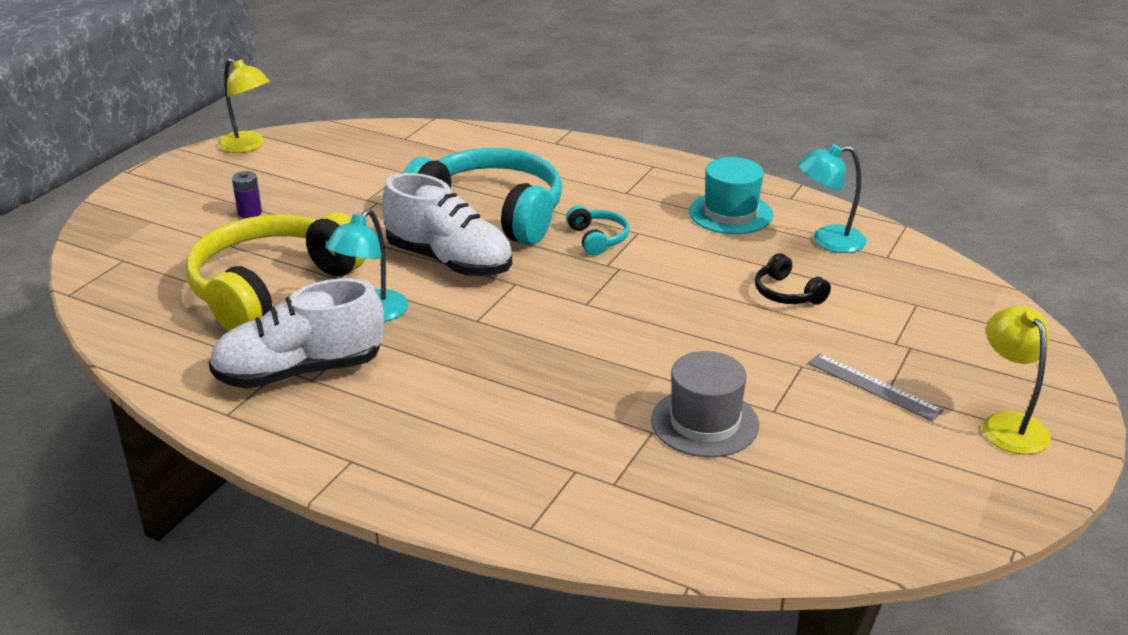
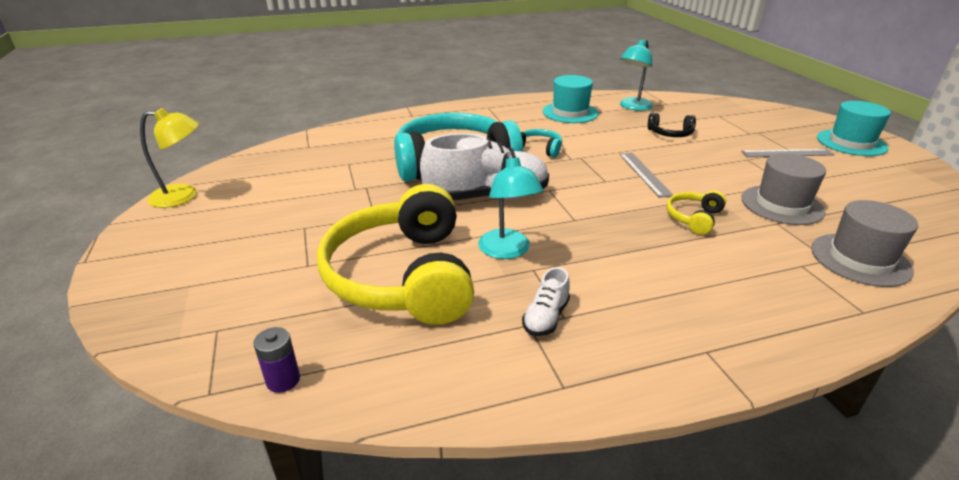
camera: 45 degrees left, 0 degrees up
white shoe [209,278,384,389] -> white shoe [522,267,570,336], size x0.45
purple battery [232,171,262,218] -> purple battery moved to [254,327,300,393]
yellow lamp [982,306,1051,454] -> turquoise hat [817,101,891,156]
none -> grey ruler [619,153,673,198]
none -> yellow headphones [666,190,726,235]
none -> grey hat [811,200,918,287]

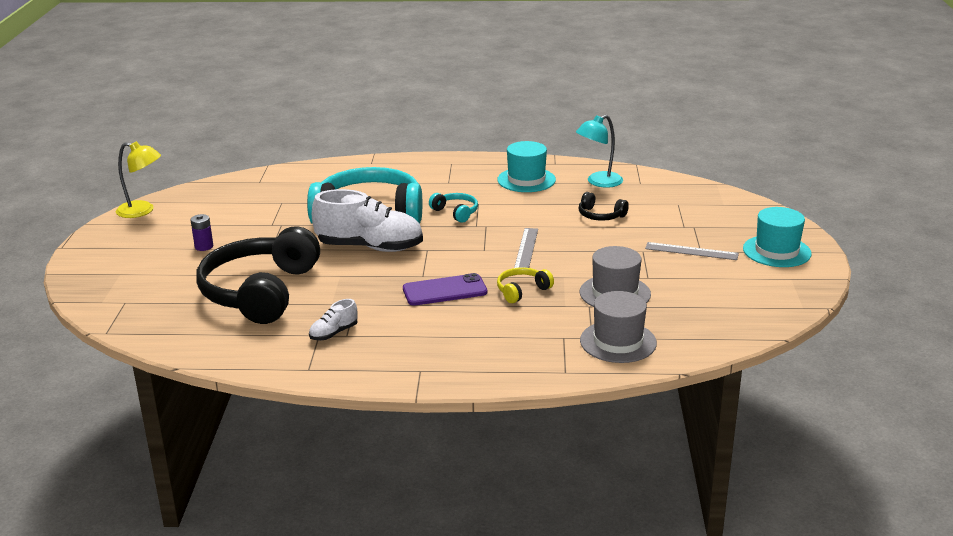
camera: 20 degrees right, 5 degrees down
purple battery [254,327,300,393] -> purple battery moved to [190,214,213,251]
yellow headphones [317,184,474,325] -> black headphones [196,226,320,324]
turquoise lamp [478,152,543,259] -> none
none -> purple phone [403,273,487,306]

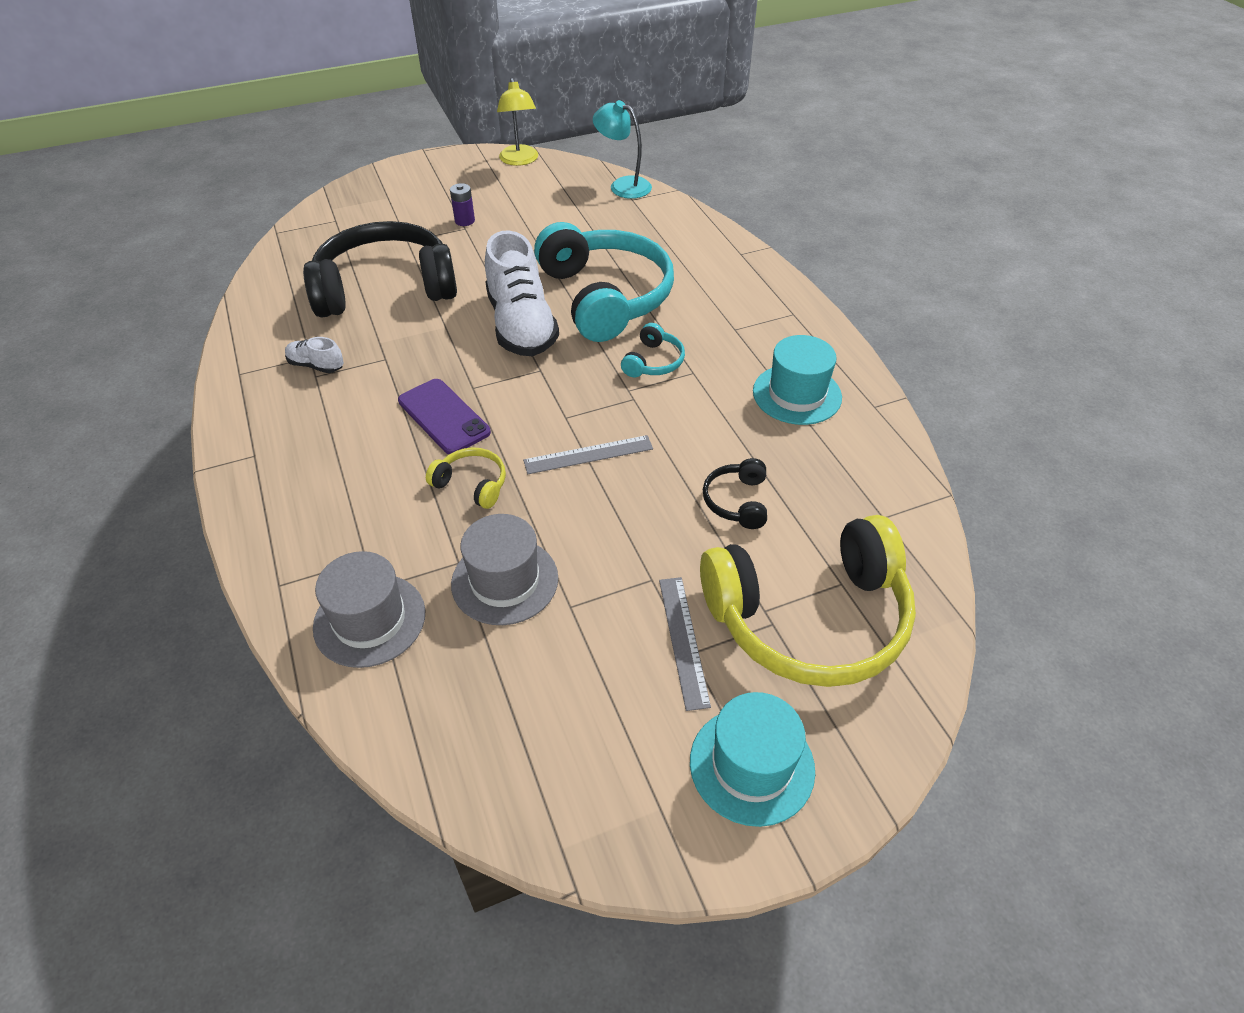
camera: 65 degrees right, 20 degrees up
turquoise lamp [576,115,623,188] -> turquoise lamp moved to [593,100,652,199]
none -> yellow headphones [700,515,916,687]

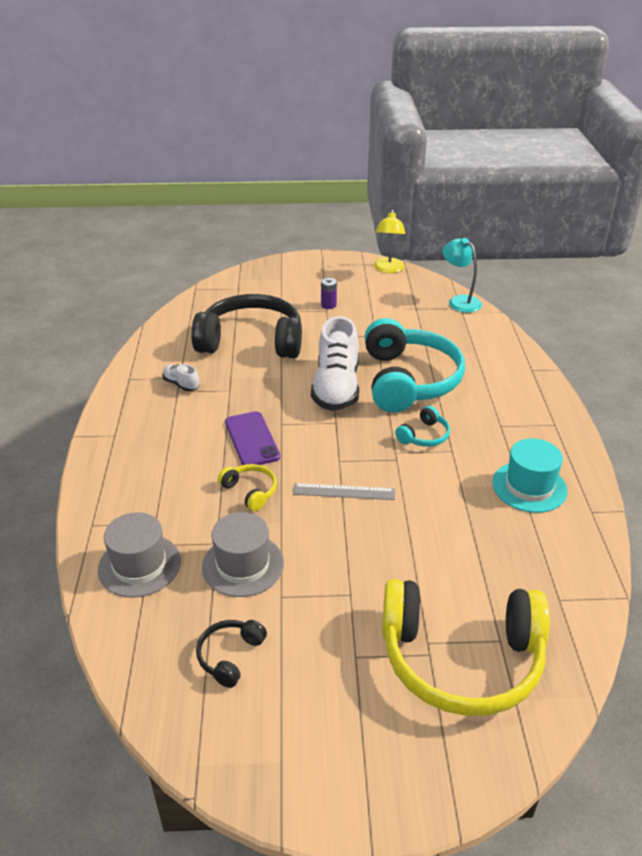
camera: 20 degrees right, 10 degrees down
grey ruler [659,577,711,711] -> none
turquoise hat [690,692,815,827] -> none
black headphones [703,458,767,529] -> black headphones moved to [196,620,267,688]

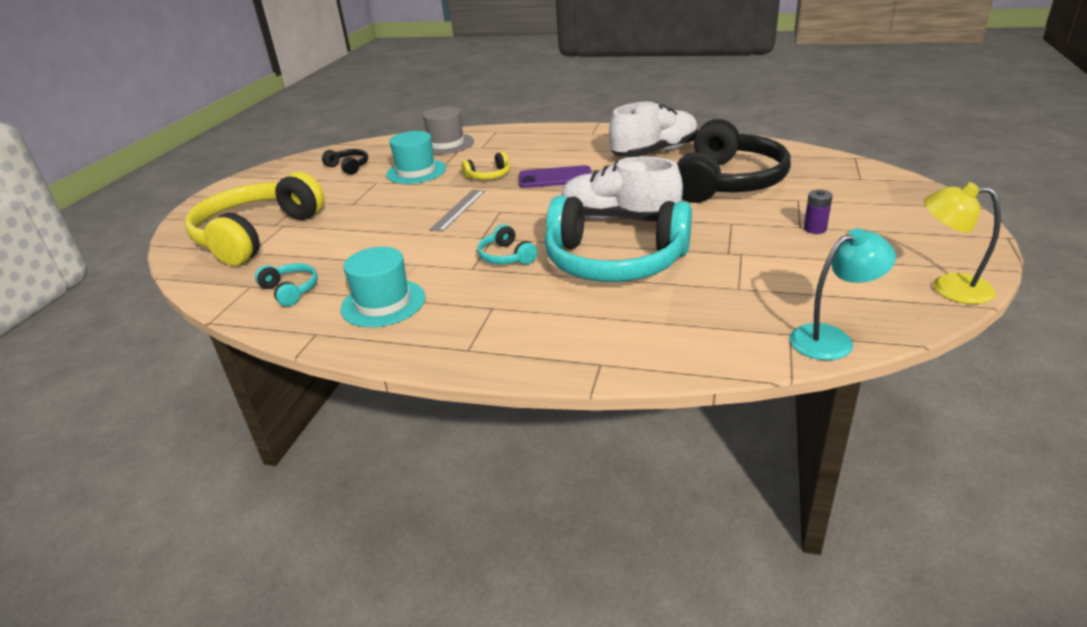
camera: 110 degrees right, 5 degrees down
white shoe [162,364,200,391] -> white shoe [609,102,698,157], size x2.22
grey hat [202,512,284,597] -> turquoise hat [386,131,446,184]
none -> turquoise headphones [255,263,318,306]

